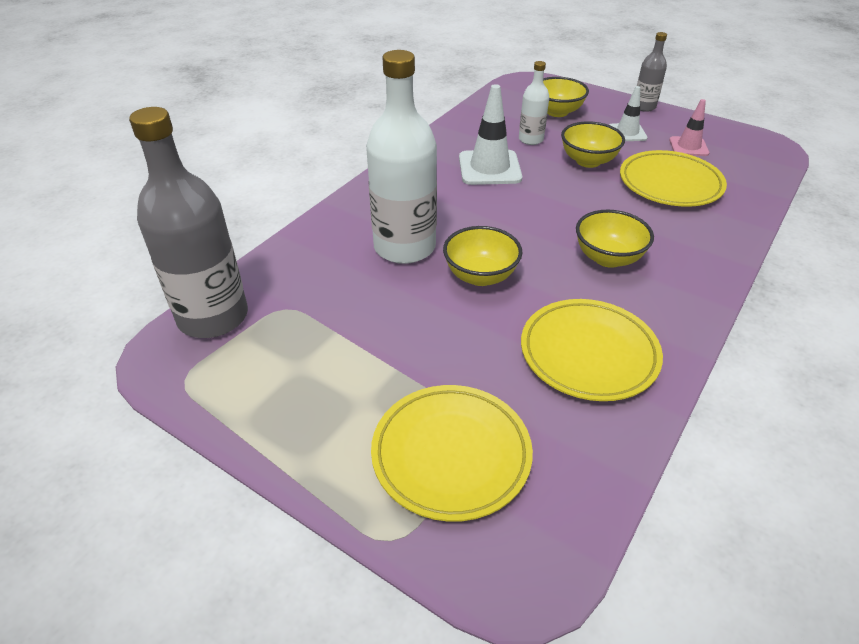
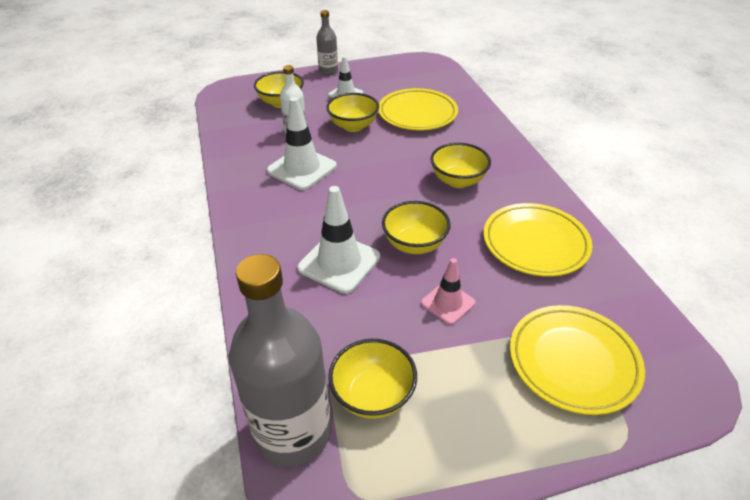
camera: 50 degrees left, 0 degrees up
white bottle [366,50,437,264] -> white traffic cone [297,186,380,294]
pink traffic cone [669,99,709,156] -> pink traffic cone moved to [421,258,476,325]
none -> yellow bowl [328,339,417,419]

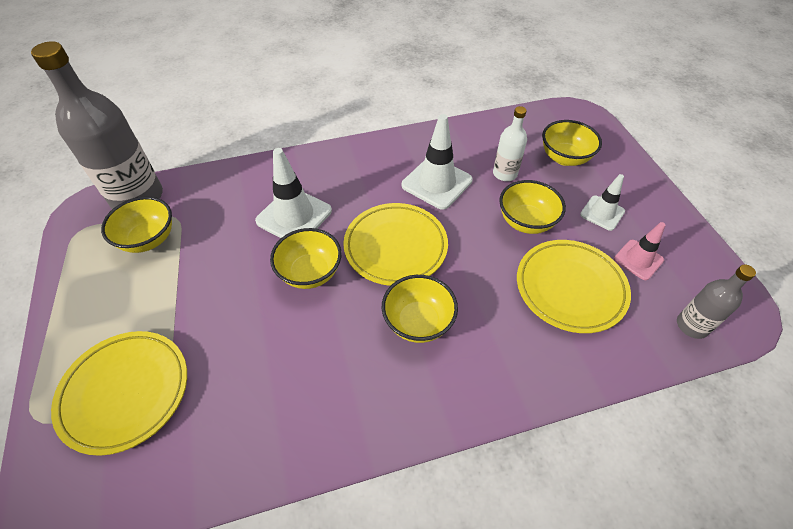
camera: 90 degrees right, 10 degrees up
grey bottle [316,10,338,75] -> grey bottle moved to [677,265,756,339]
pink traffic cone [421,258,476,325] -> pink traffic cone moved to [614,222,666,280]
yellow plate [483,203,593,277] -> yellow plate moved to [343,203,448,286]

